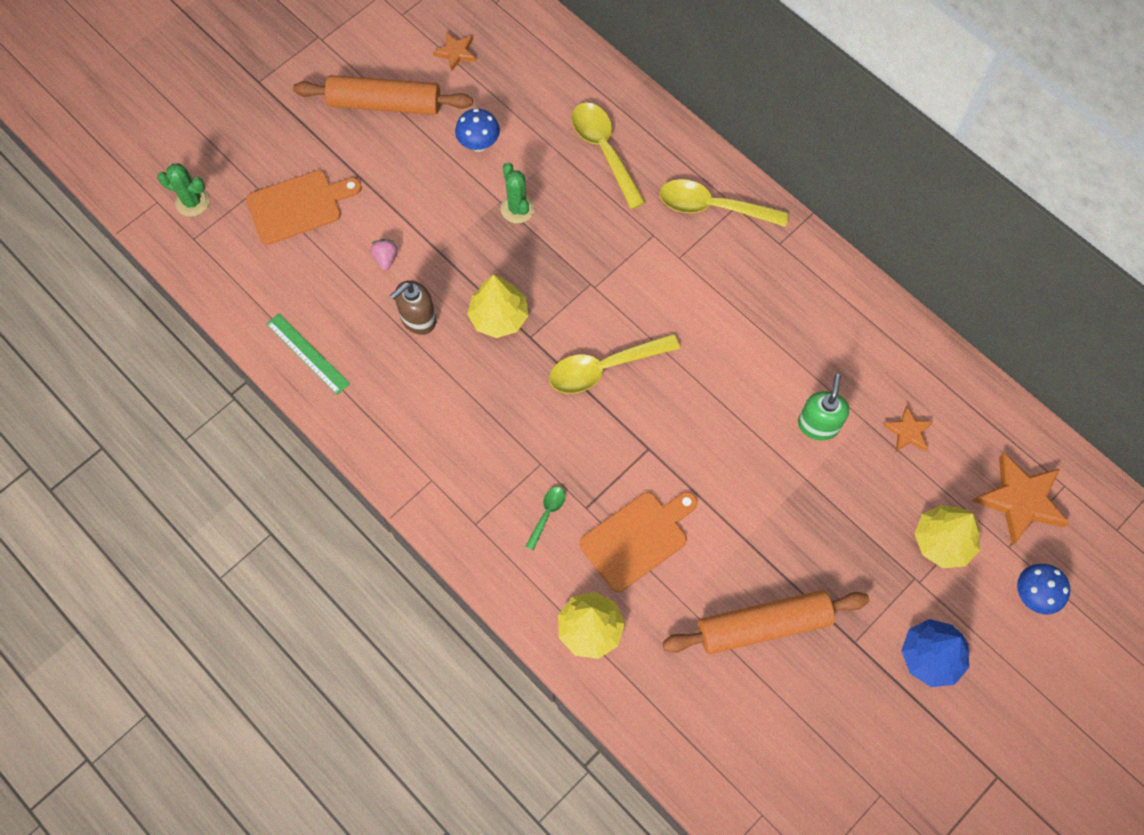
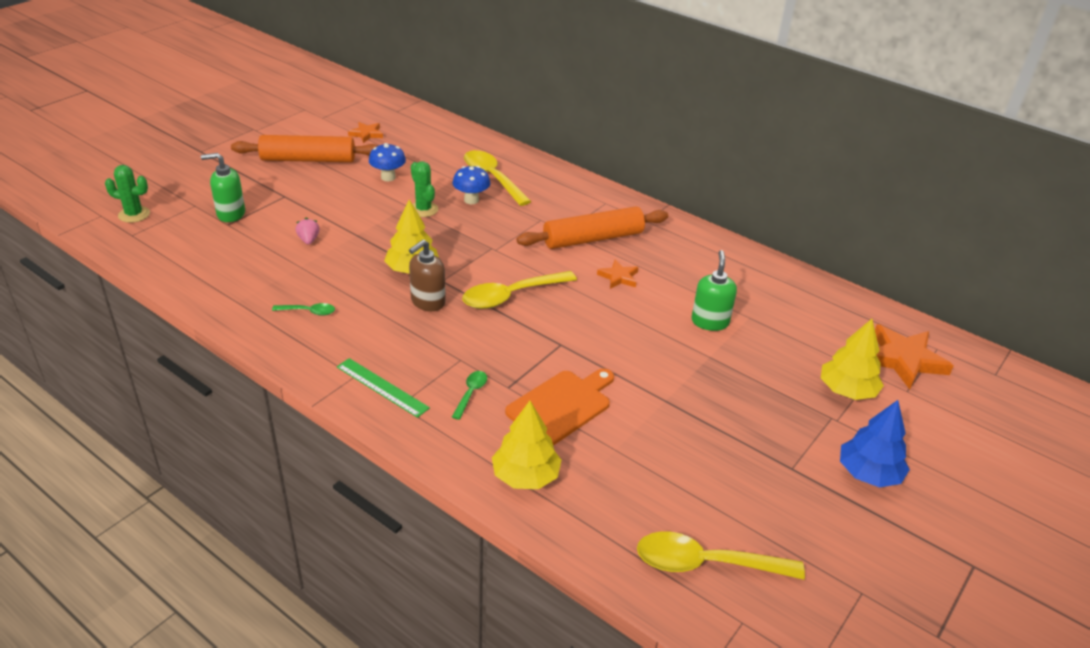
camera: 10 degrees left, 30 degrees down
orange cutting board [246,170,362,245] -> green soap dispenser [201,153,245,222]
green ruler [266,313,350,395] -> green ruler moved to [337,358,430,418]
brown soap dispenser [390,280,436,335] -> brown soap dispenser moved to [409,240,446,311]
yellow spoon [660,179,789,227] -> yellow spoon moved to [637,531,805,580]
orange rolling pin [662,590,870,654] -> orange rolling pin moved to [517,206,669,249]
orange star [883,406,934,452] -> orange star moved to [597,260,638,289]
blue mushroom [1017,564,1070,615] -> blue mushroom moved to [453,166,490,204]
none -> green spoon [272,303,335,316]

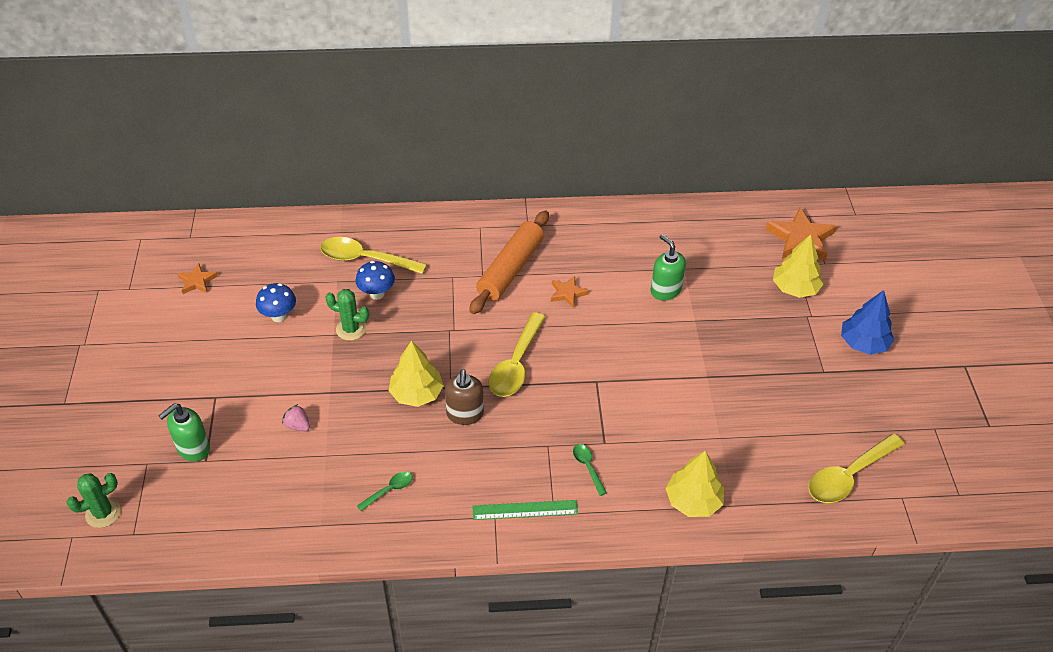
camera: 40 degrees left, 10 degrees up
orange rolling pin [231,135,378,162] -> none
orange cutting board [505,368,614,445] -> none

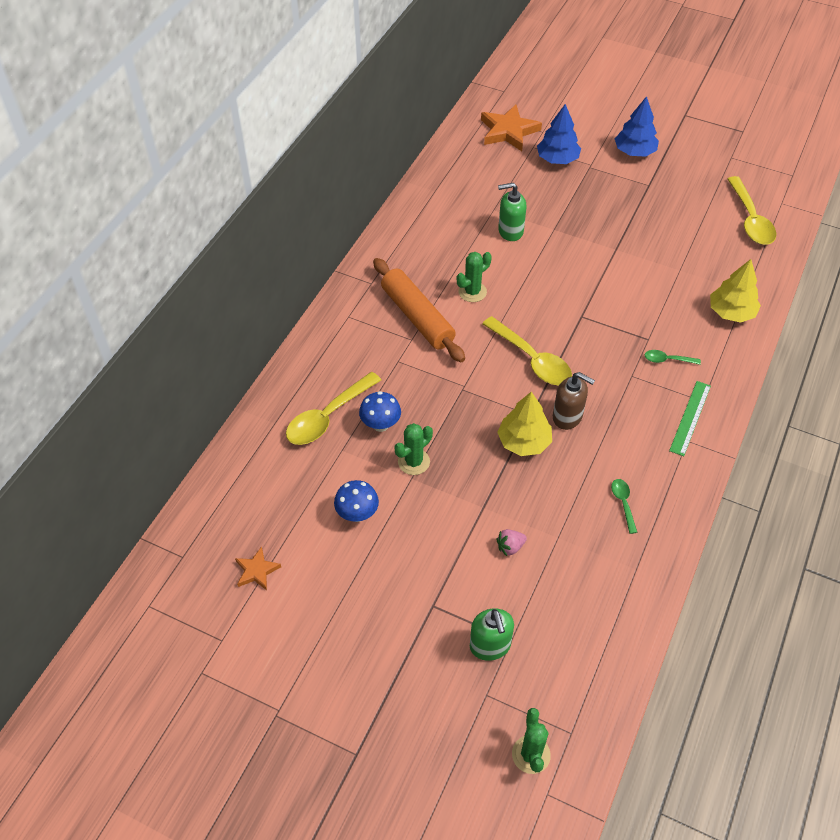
camera: 60 degrees left, 5 degrees up
orange star [551,276,589,308] -> green cactus [457,252,492,302]
yellow tree [773,234,824,298] -> blue tree [537,104,581,164]

